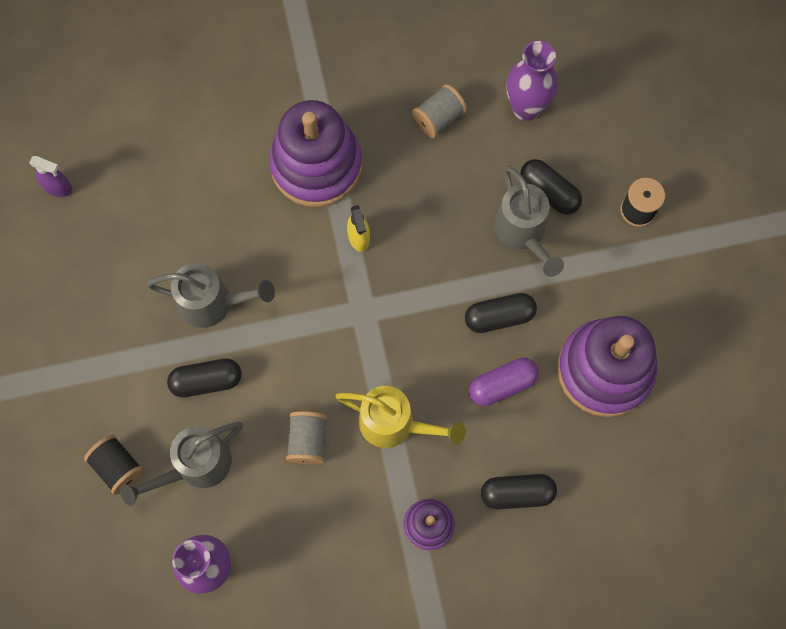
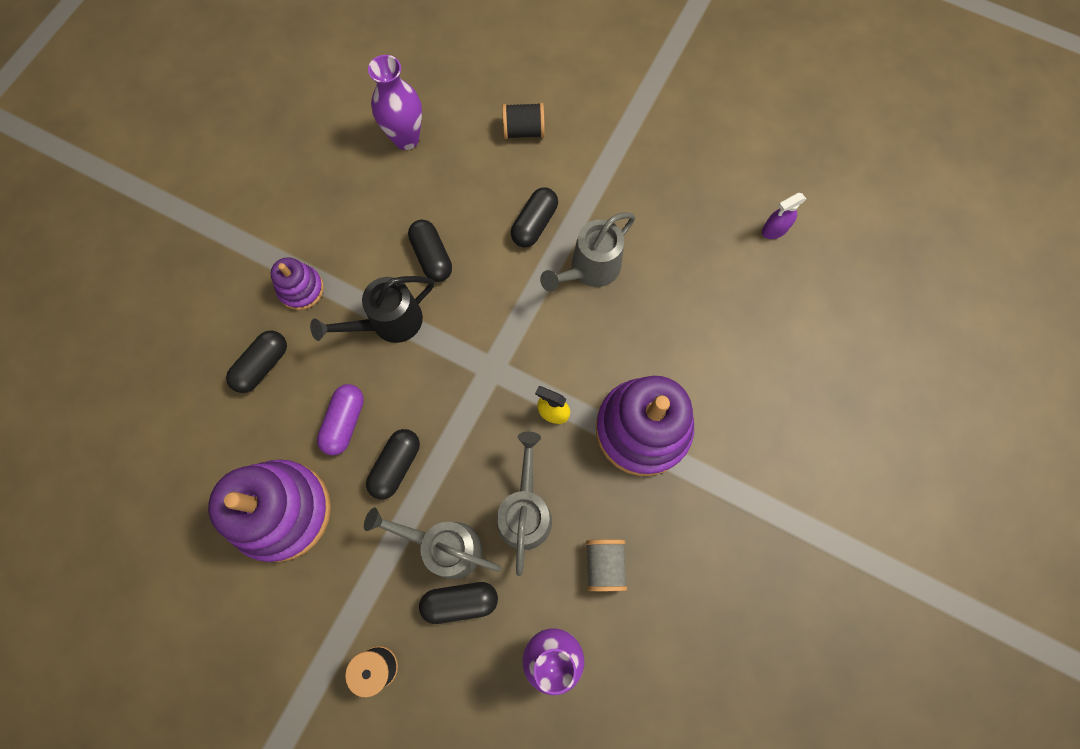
camera: 130 degrees right, 0 degrees up
grey watering can [120,422,243,506] -> grey watering can moved to [497,431,552,576]
grey spool [286,411,327,464] -> black capsule [408,220,452,282]
yellow watering can [336,386,465,448] -> black watering can [310,276,434,343]

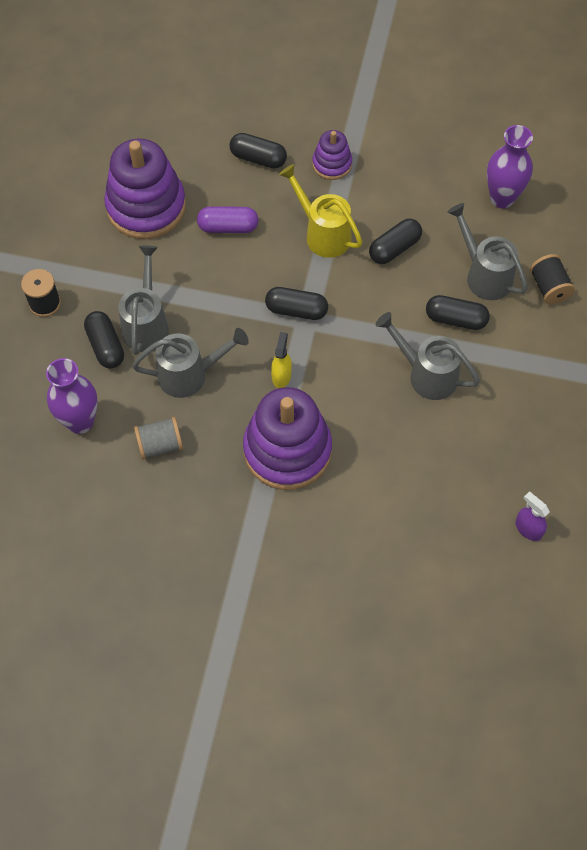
camera: 75 degrees right, 10 degrees down
black watering can [310,276,434,343] -> yellow watering can [279,164,362,258]
black capsule [366,429,420,499] -> black capsule moved to [265,287,328,320]
none -> grey watering can [447,203,528,300]

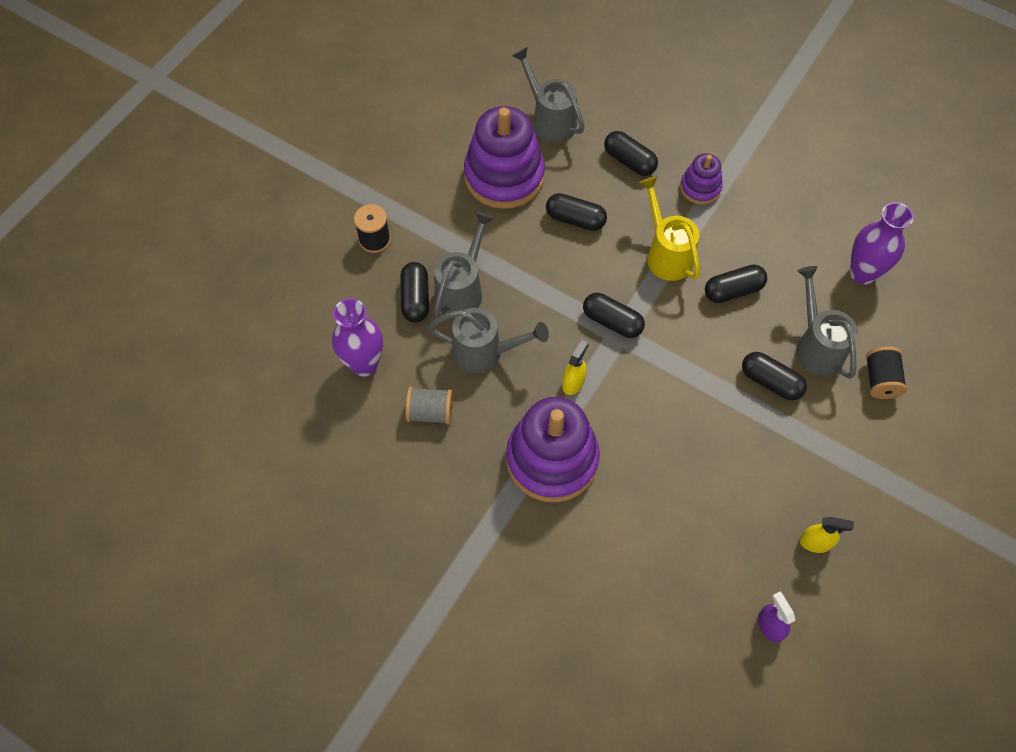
camera: 20 degrees right, 0 degrees up
purple capsule [197,206,259,233] -> black capsule [546,193,607,231]
grey watering can [376,312,480,400] -> grey watering can moved to [512,47,585,143]
none -> yellow spray bottle [799,517,854,553]

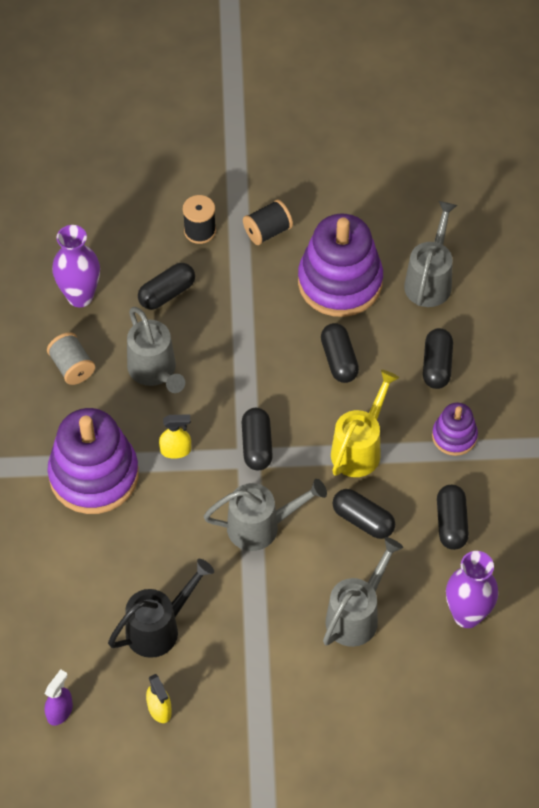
camera: 55 degrees right, 5 degrees down
grey watering can [434,211,494,317] -> grey watering can moved to [204,479,327,551]
black capsule [742,352,807,400] -> black capsule moved to [437,485,469,550]
black spool [866,346,907,399] -> black spool moved to [243,199,293,245]
none -> black watering can [108,559,214,658]

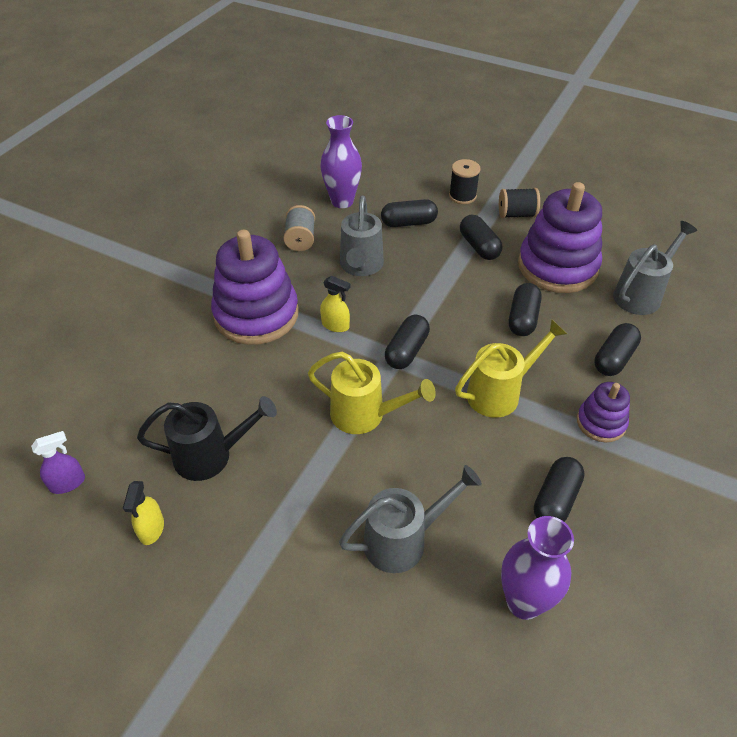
camera: 30 degrees right, 10 degrees down
grey watering can [204,479,327,551] -> yellow watering can [308,351,436,434]
black capsule [332,489,395,539] -> black capsule moved to [460,215,502,260]

